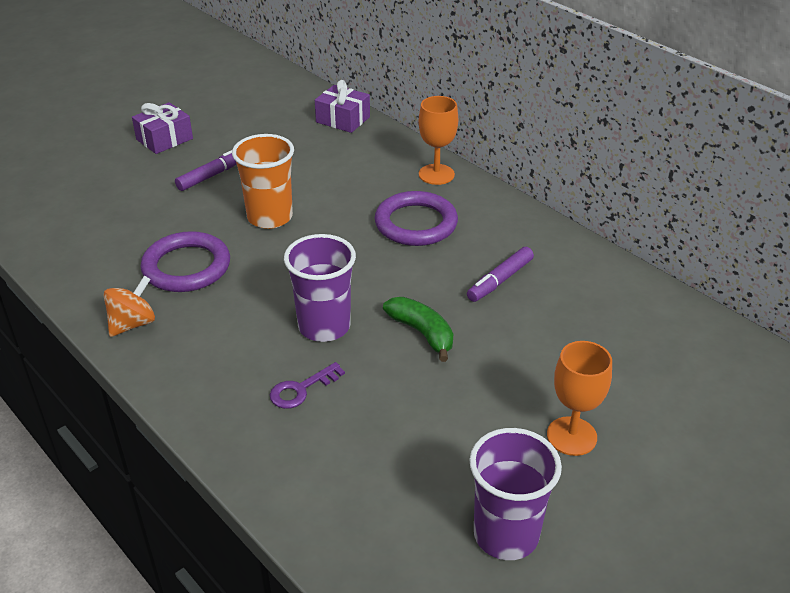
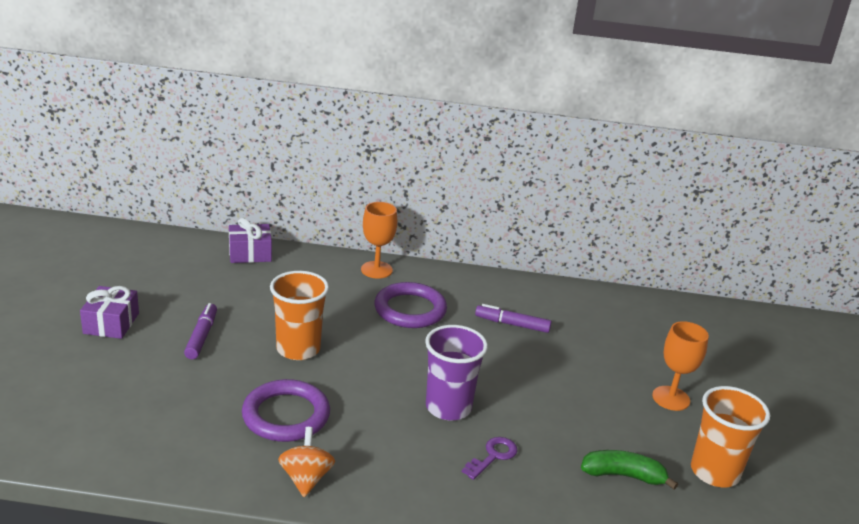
camera: 45 degrees left, 10 degrees down
purple key [270,362,345,409] -> purple key turned 150 degrees counterclockwise [462,437,518,480]
green banana [383,297,453,362] -> green banana moved to [581,450,678,490]
purple marker [467,247,534,302] -> purple marker turned 105 degrees clockwise [475,304,551,333]
purple cup [469,428,562,560] -> orange cup [691,386,770,487]

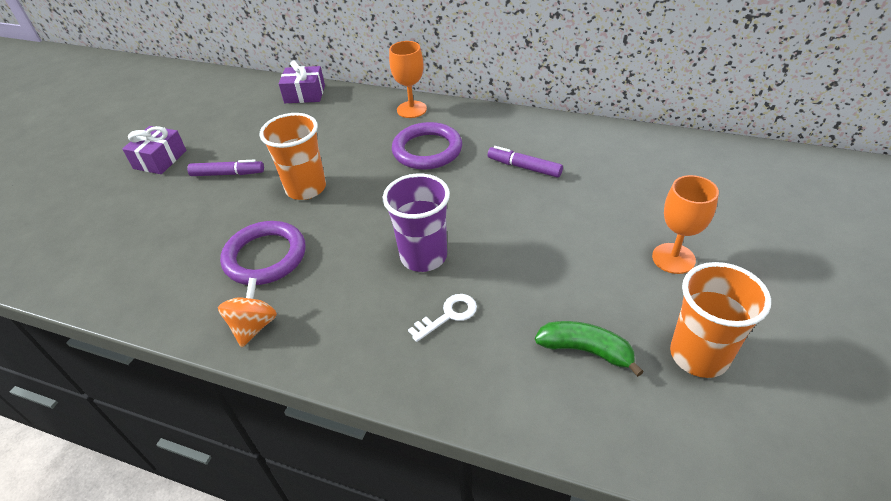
camera: 20 degrees right, 15 degrees up
purple marker [184,303,217,359] -> purple marker turned 75 degrees clockwise [187,160,264,176]
purple key [462,437,518,480] -> white key [408,294,477,342]

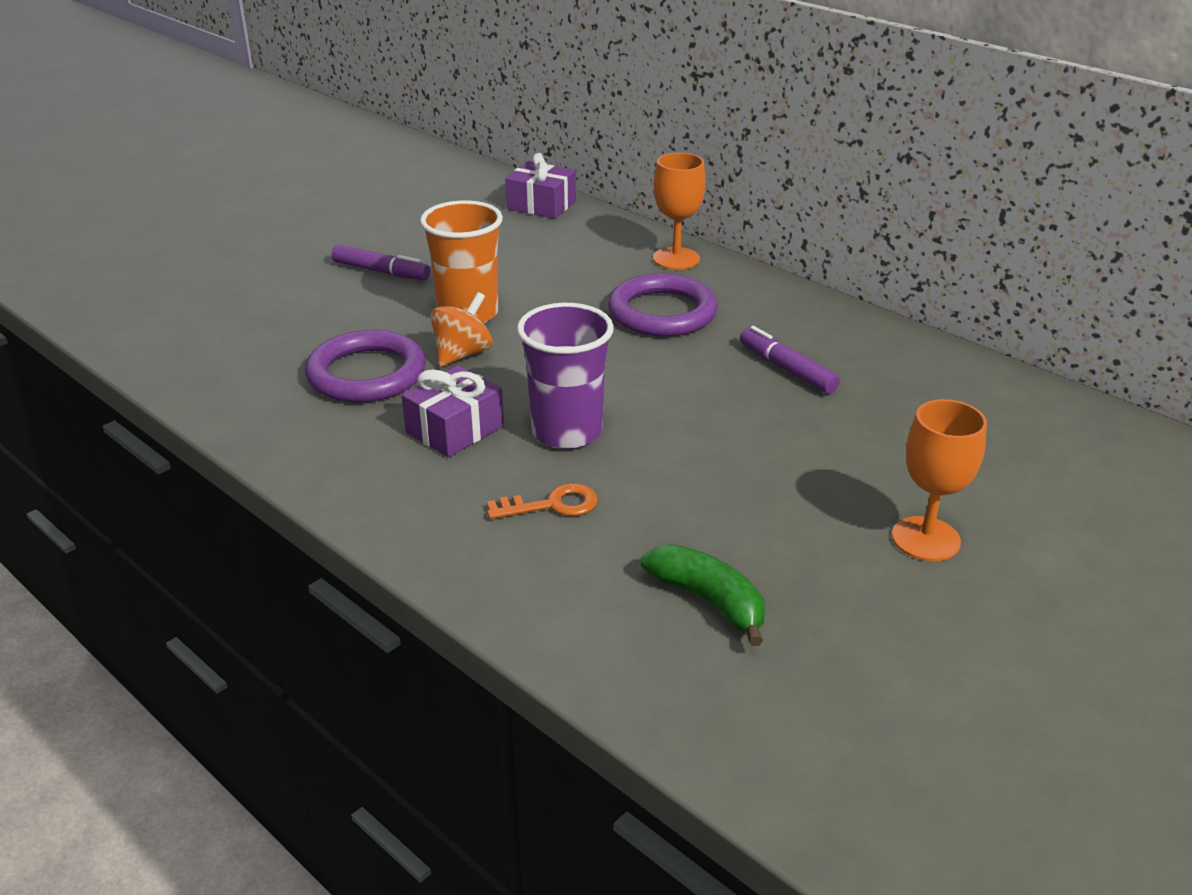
camera: 20 degrees right, 10 degrees down
purple gift [122,126,187,174] -> purple gift moved to [402,365,504,457]
orange spinning top [218,278,277,347] -> orange spinning top moved to [430,292,493,367]
white key [408,294,477,342] -> orange key [487,483,598,519]
orange cup [670,262,771,378] -> none

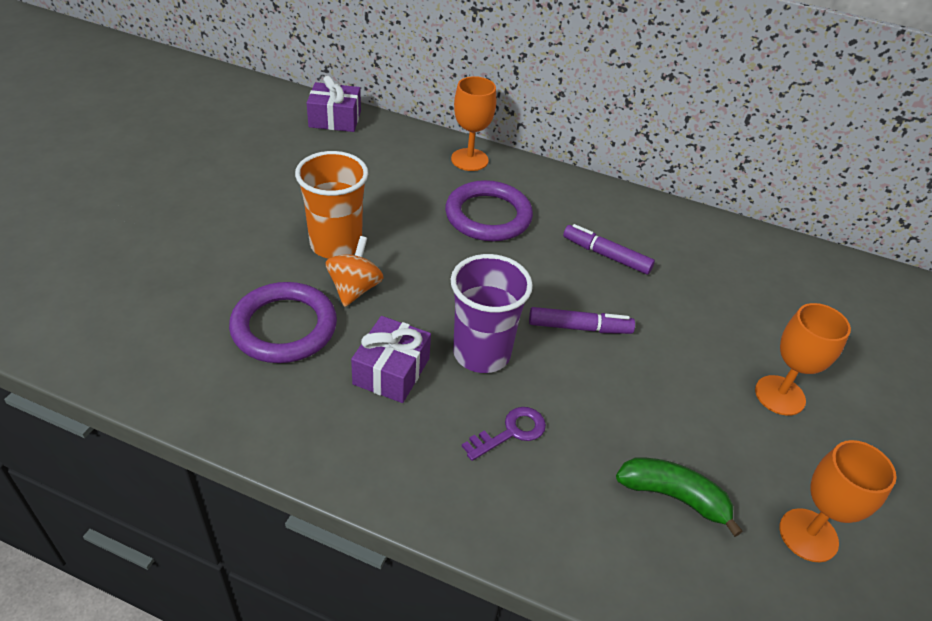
camera: 25 degrees left, 10 degrees up
purple marker [332,244,430,280] -> purple marker moved to [529,307,635,334]
orange key [487,483,598,519] -> purple key [462,407,546,461]
none -> orange goblet [780,440,897,562]

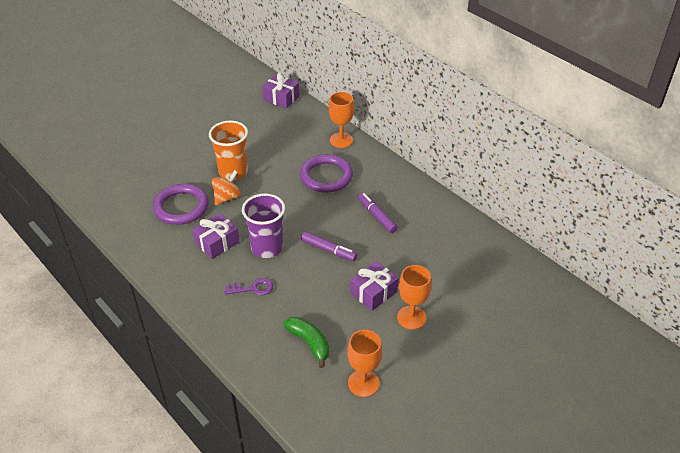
camera: 30 degrees right, 0 degrees up
none -> purple gift [350,261,399,311]

